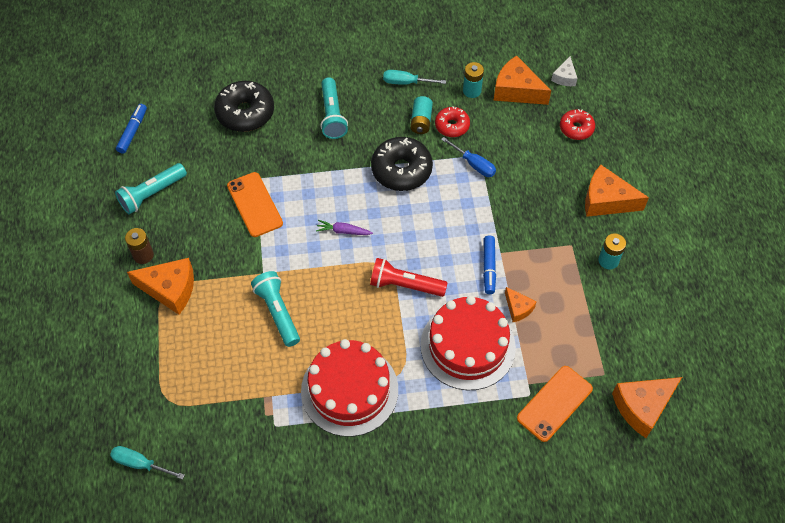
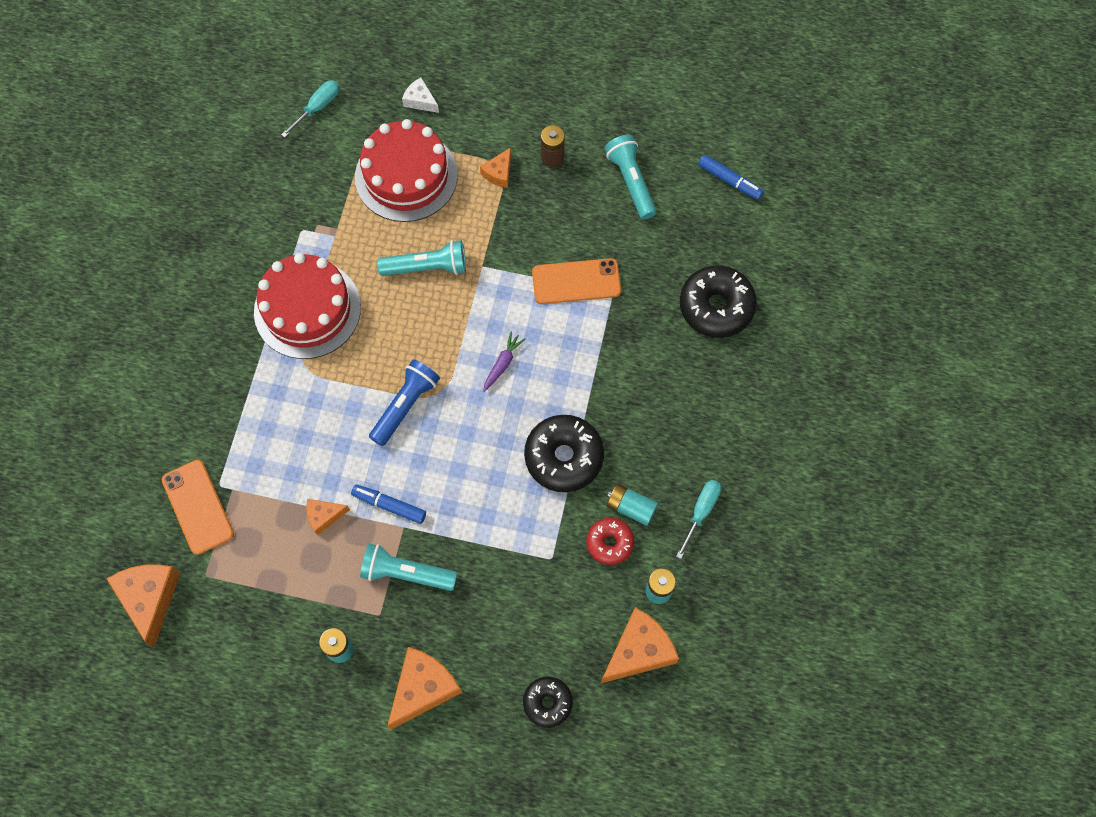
camera: 110 degrees right, 10 degrees up
orange cheese [127,258,194,314] -> orange cheese [480,148,511,188], size x0.54
turquoise flashlight [320,77,348,139] -> turquoise flashlight moved to [360,544,457,591]
red flashlight [370,258,447,297] -> blue flashlight [369,359,440,446]
red cake [420,296,516,390] -> red cake moved to [355,119,458,222]
blue screwdriver [441,137,496,177] -> none
white cheese [551,56,578,86] -> white cheese moved to [402,78,439,113]
red donut [560,109,595,140] -> black donut [523,677,573,728]

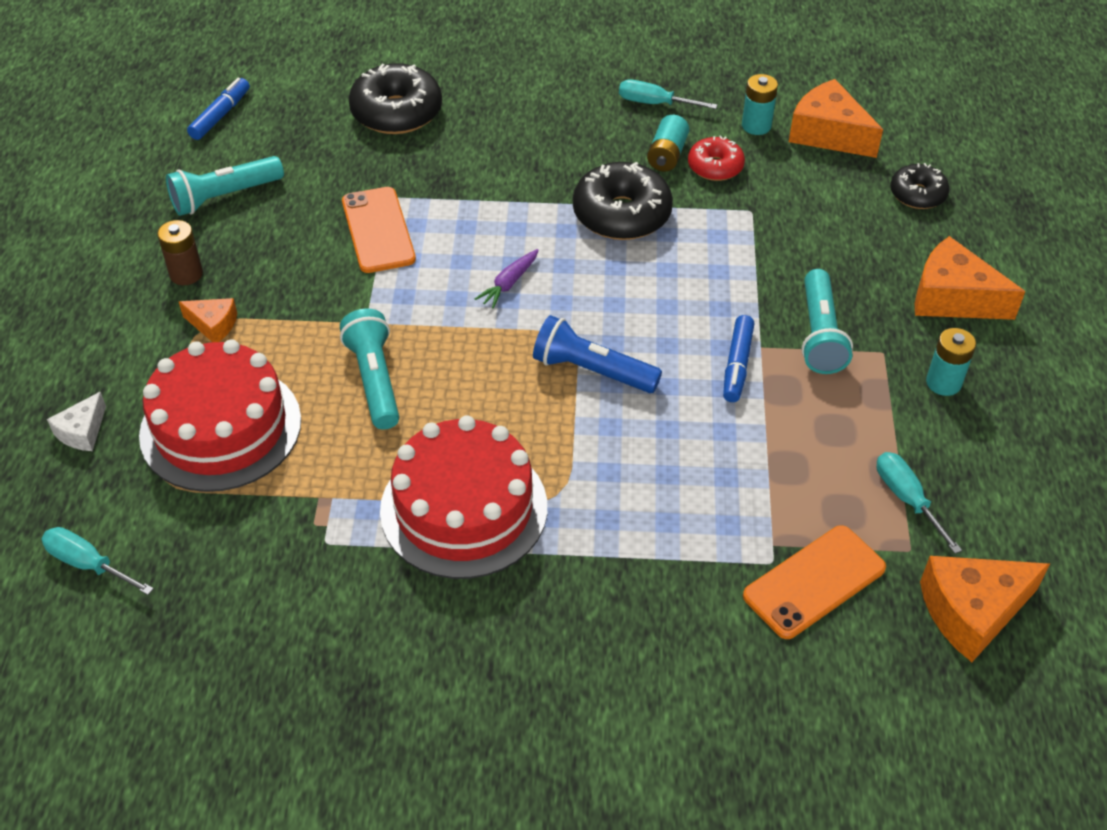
camera: 100 degrees left, 20 degrees down
orange cheese [306,499,350,535] -> none
purple carrot [483,332,525,392] -> purple carrot turned 75 degrees counterclockwise [475,249,539,309]
none -> turquoise screwdriver [877,452,962,554]

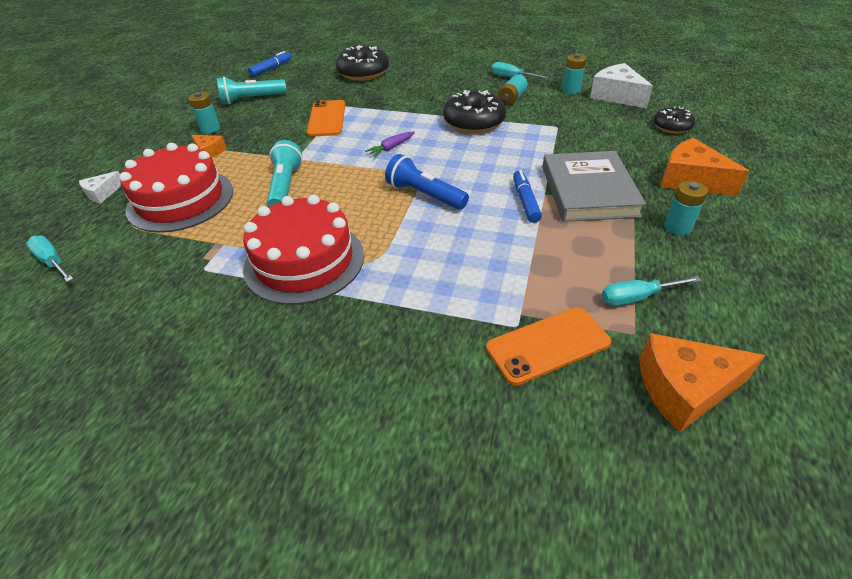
camera: 15 degrees right, 5 degrees down
brown battery [157,220,203,285] -> turquoise battery [188,92,220,134]
red donut [688,136,745,181] -> none
blue marker [723,315,754,402] -> blue marker turned 150 degrees clockwise [513,170,542,223]
orange cheese [789,79,883,158] -> white cheese [590,63,653,108]
turquoise flashlight [802,269,853,374] -> grey book [542,151,646,222]
turquoise screwdriver [877,452,962,554] -> turquoise screwdriver turned 90 degrees counterclockwise [602,276,701,306]

